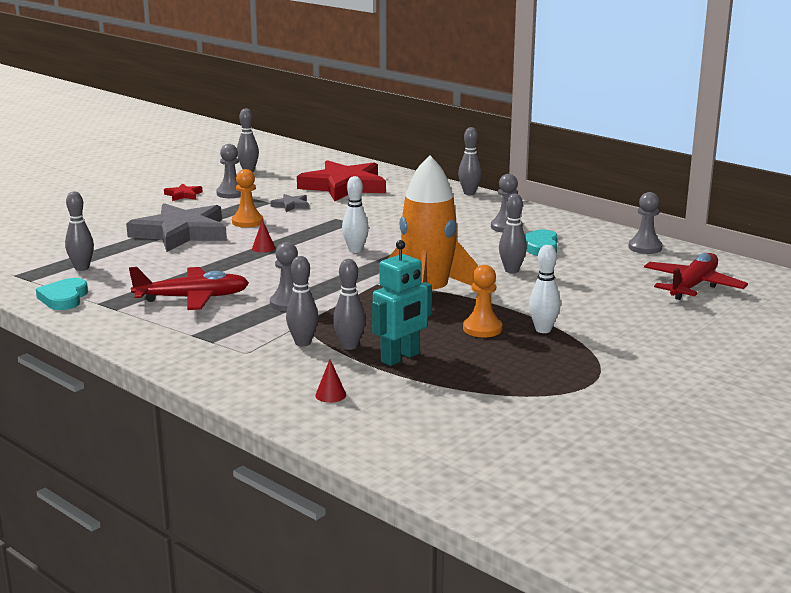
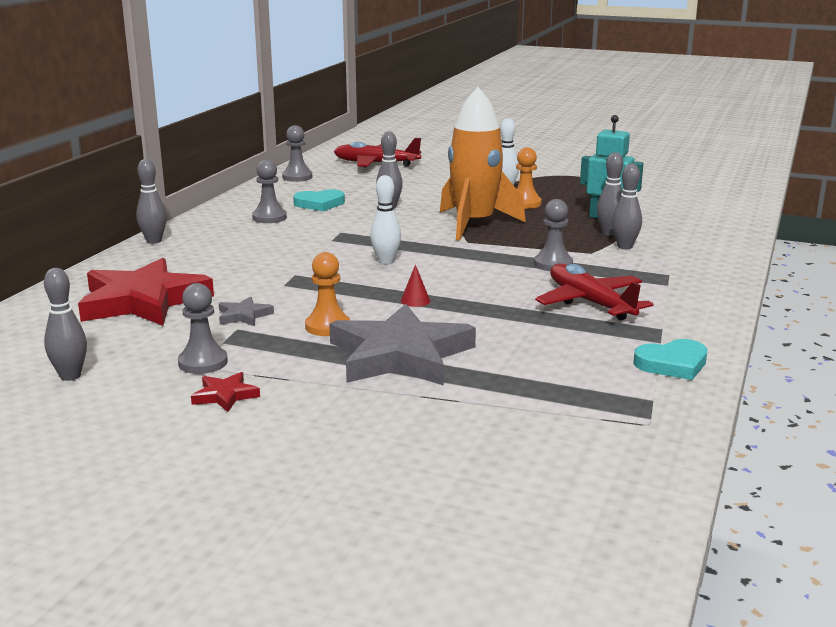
camera: 110 degrees left, 0 degrees up
grey bowling pin [65,191,94,271] -> none
red cone [315,359,346,403] -> none

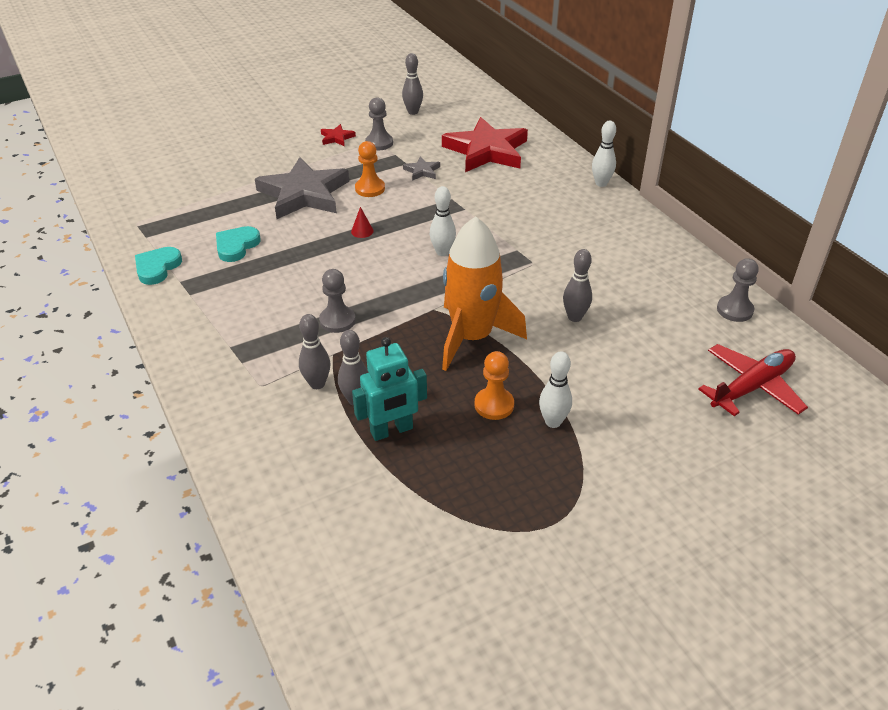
camera: 130 degrees right, 20 degrees up
grey bowling pin [136,159,167,244] -> white bowling pin [592,121,616,187]
grey pawn [252,160,287,223] -> none
turquoise heart [293,189,345,211] -> turquoise heart moved to [216,226,261,262]
red plane [535,264,653,320] -> none

